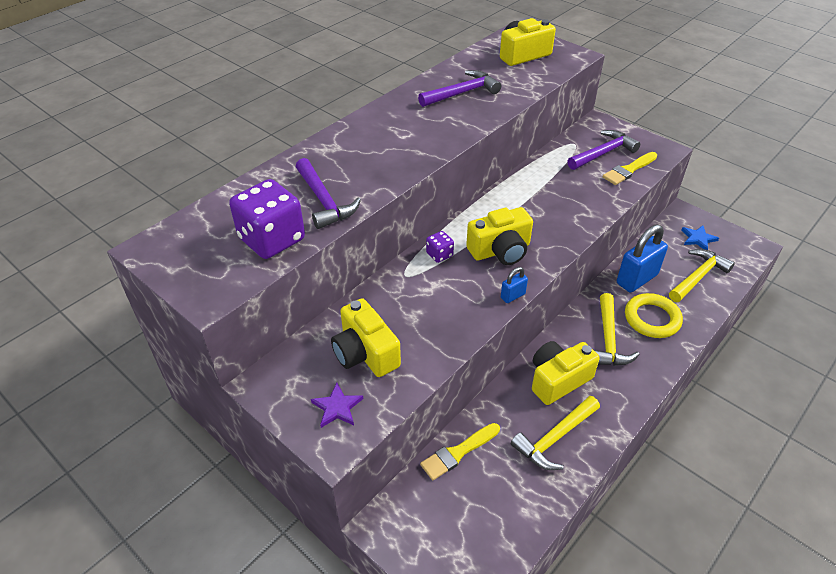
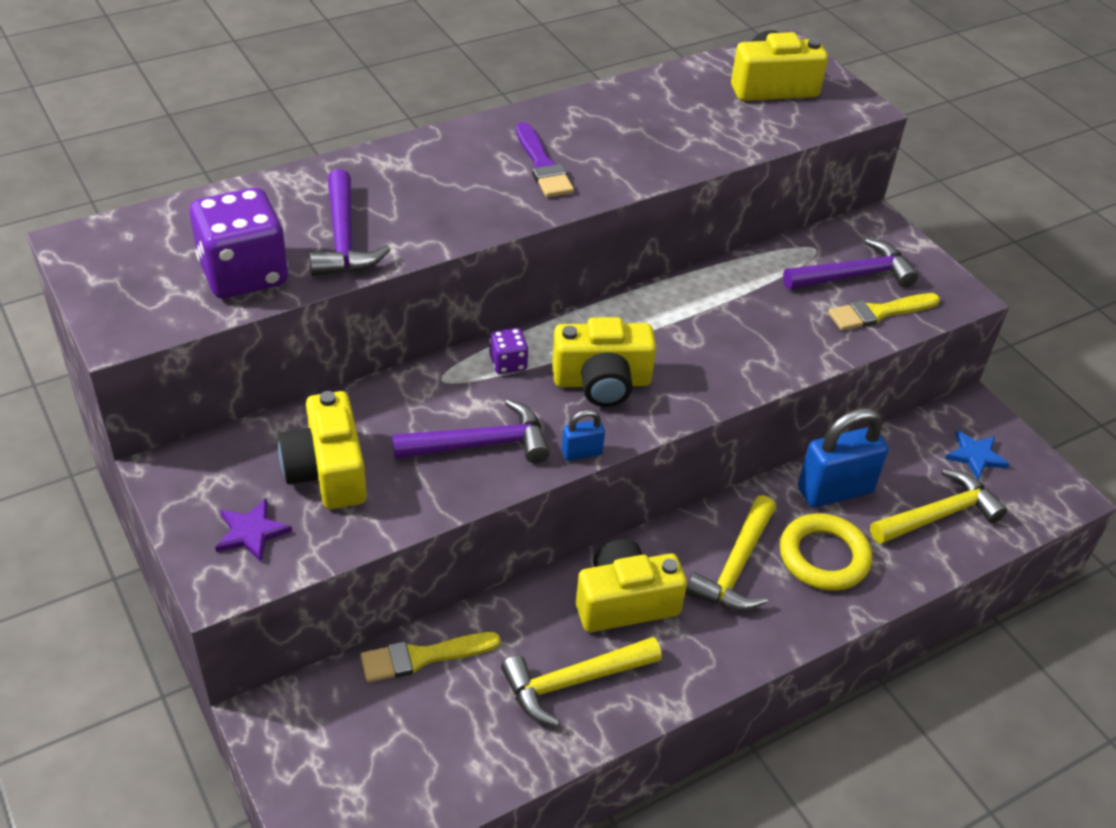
camera: 15 degrees right, 0 degrees up
purple hammer [418,70,501,107] -> purple hammer moved to [392,399,550,463]
none -> purple brush [516,122,574,197]

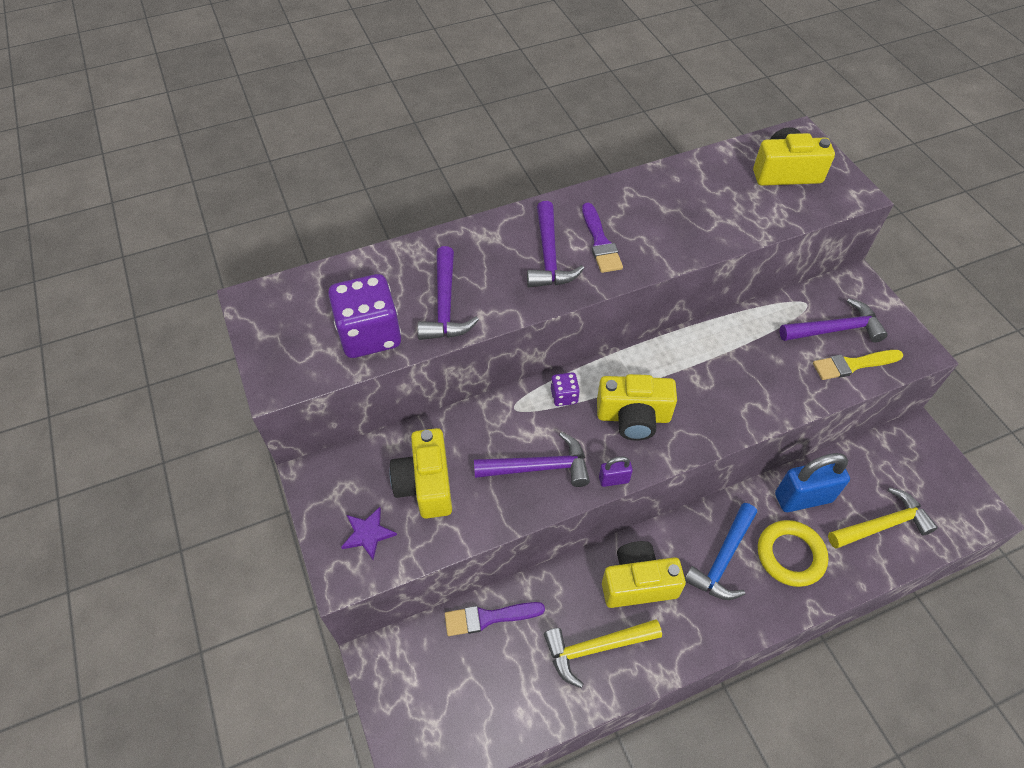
camera: 10 degrees right, 10 degrees up
yellow brush [360,632,500,682] -> purple brush [445,602,545,636]
blue padlock [562,409,605,461] -> purple padlock [599,456,633,487]
yellow hammer [686,495,776,611] -> blue hammer [685,503,757,600]
blue star [945,430,1010,480] -> none
none -> purple hammer [527,201,584,287]

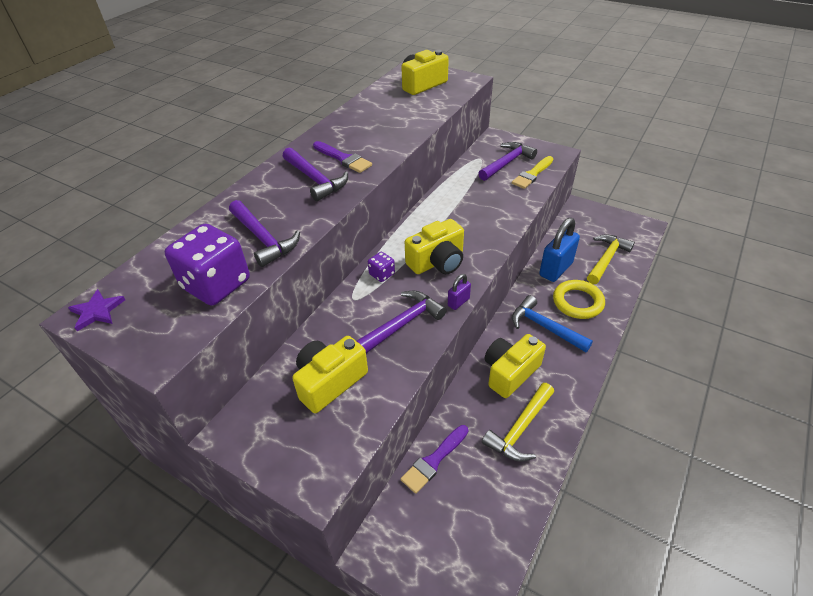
camera: 35 degrees left, 10 degrees down
purple star [341,507,397,560] -> purple star moved to [68,289,125,331]
yellow camera [390,428,452,519] -> yellow camera turned 90 degrees clockwise [292,336,368,413]
blue hammer [685,503,757,600] -> blue hammer turned 135 degrees clockwise [512,295,593,352]

